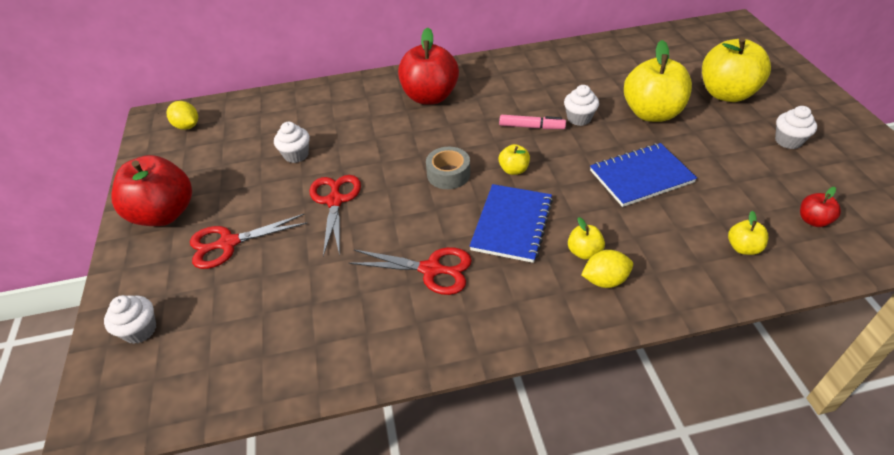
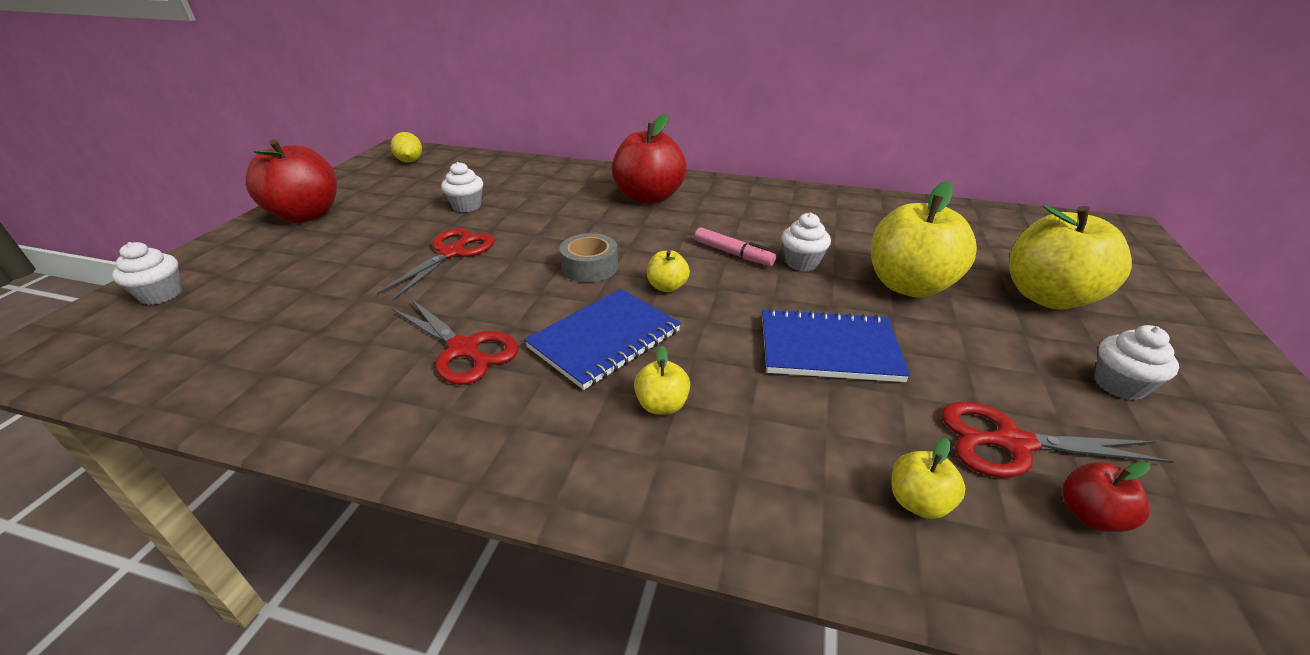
camera: 25 degrees right, 10 degrees down
red scissors [190,214,307,269] -> red scissors moved to [941,402,1174,478]
yellow lemon [581,250,633,288] -> none

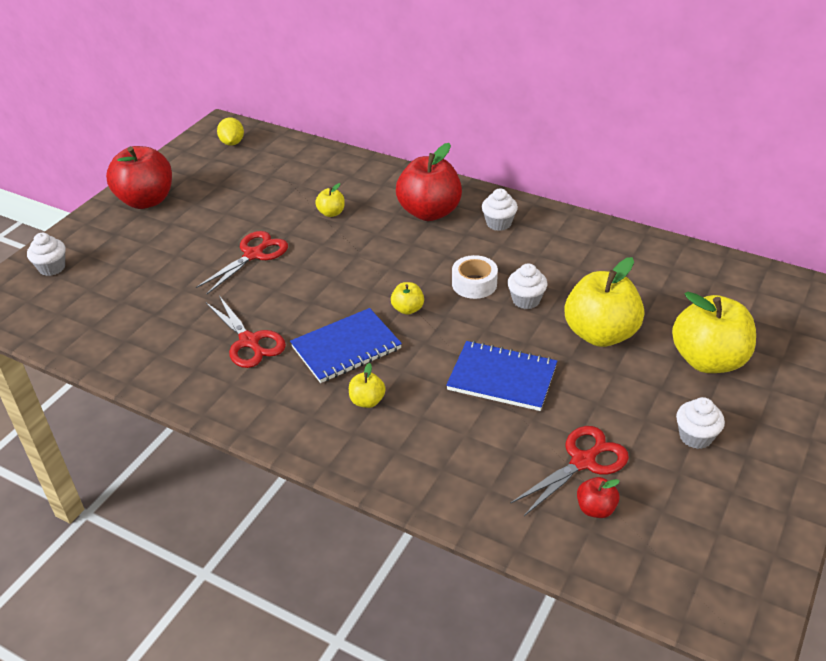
camera: 15 degrees right, 5 degrees up
white cupcake [441,162,483,212] -> white cupcake moved to [482,188,518,231]
grey tape [560,233,618,283] -> none
pink marker [694,227,776,266] -> white tape [452,255,498,299]
yellow apple [892,438,965,519] -> yellow apple moved to [315,183,345,217]
red scissors [941,402,1174,478] -> red scissors turned 120 degrees clockwise [510,426,629,516]

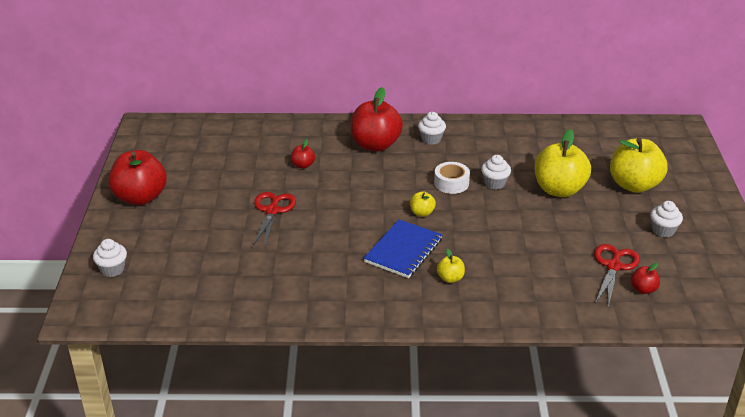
camera: 30 degrees left, 5 degrees down
red scissors [206,296,286,368] -> none
yellow lemon [217,117,244,146] -> none
yellow apple [315,183,345,217] -> red apple [291,139,315,169]
blue notebook [446,341,557,411] -> none

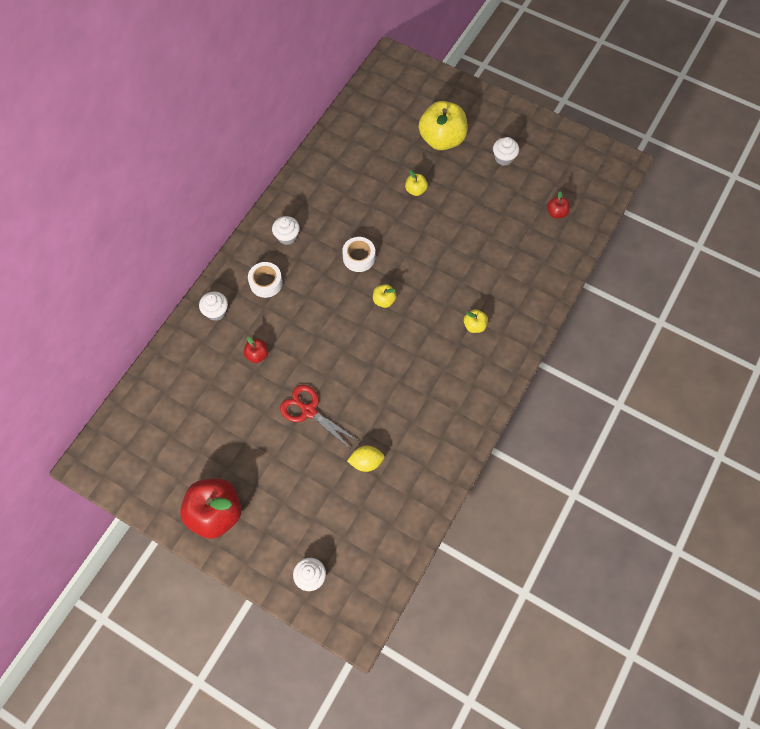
camera: 60 degrees left, 30 degrees up
red apple [350,87,403,151] -> white tape [248,262,283,298]
blue notebook [364,219,443,278] -> none
white cupcake [481,155,511,189] -> white cupcake moved to [199,291,228,321]
yellow apple [535,129,591,197] -> yellow apple [405,170,428,196], size x0.45
red scissors [594,244,640,307] -> none
none -> yellow lemon [347,446,385,472]

